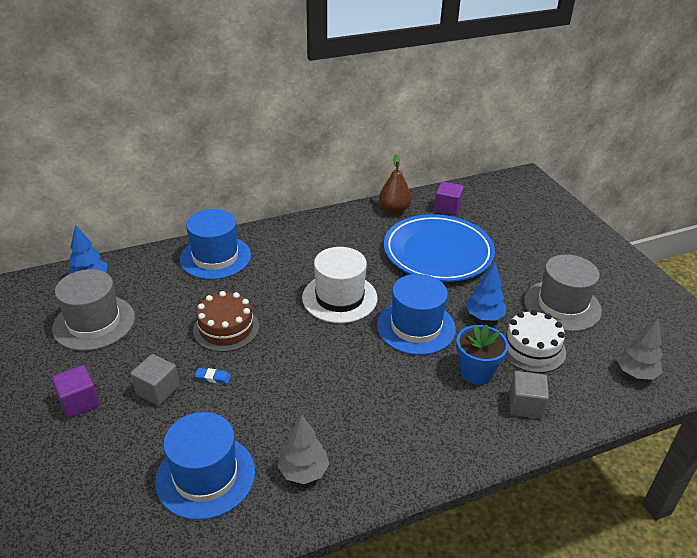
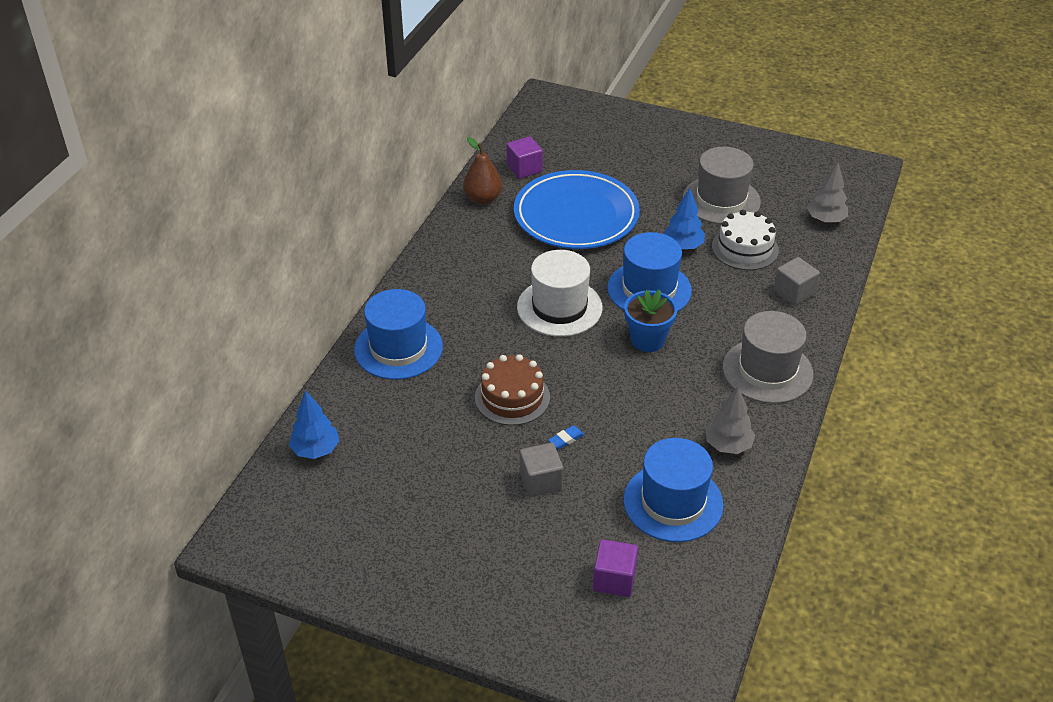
camera: 45 degrees left, 5 degrees up
grey hat [52,269,135,351] -> grey hat moved to [723,311,814,404]
purple cube [52,365,100,418] -> purple cube moved to [593,539,638,597]
blue flower pot [456,324,509,385] -> blue flower pot moved to [624,290,677,352]

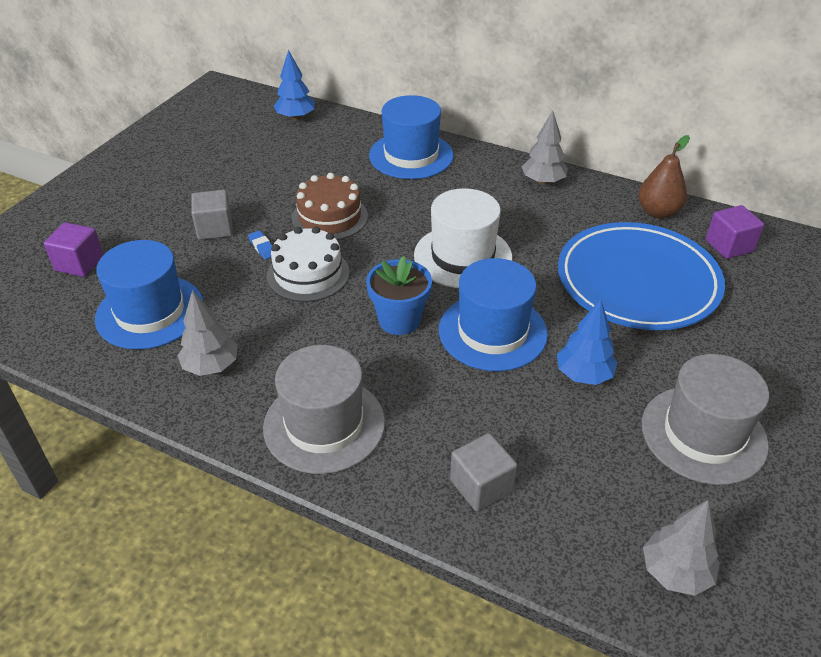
camera: 95 degrees right, 0 degrees up
white cake [712,210,779,270] -> white cake moved to [267,227,350,302]
none -> grey tree [522,111,568,185]

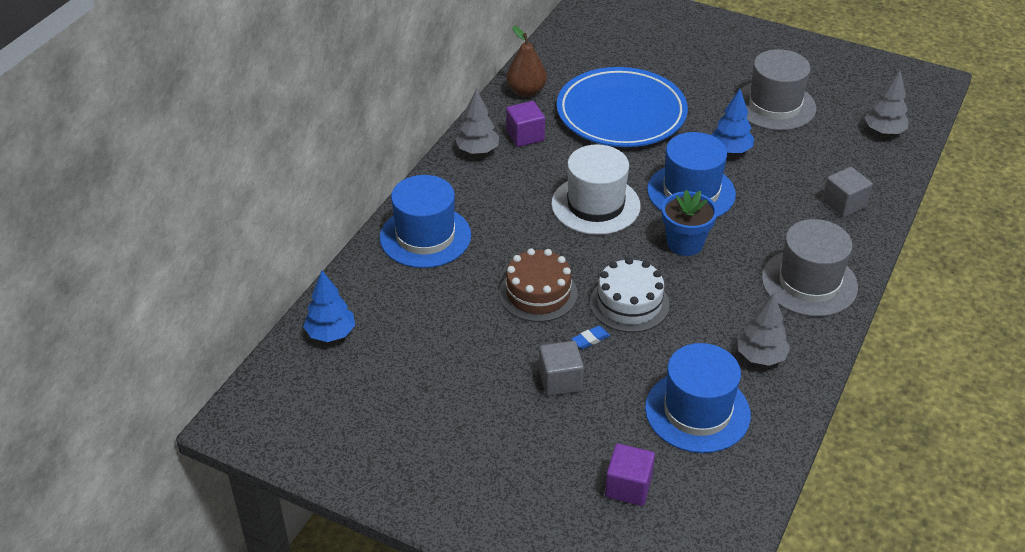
camera: 90 degrees left, 0 degrees up
purple cube [706,205,764,259] -> purple cube moved to [506,101,545,147]

